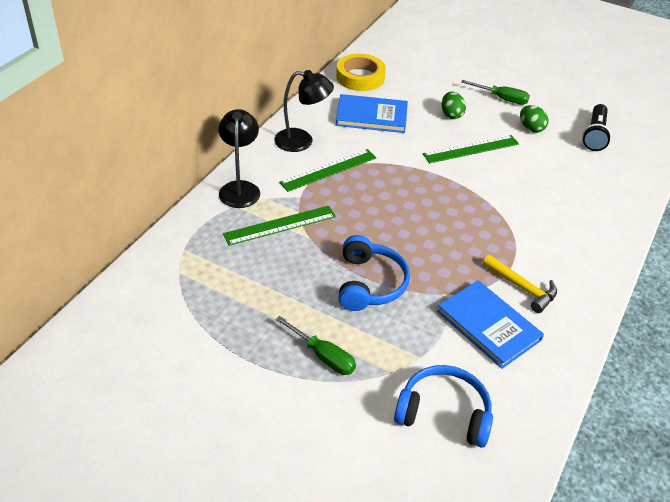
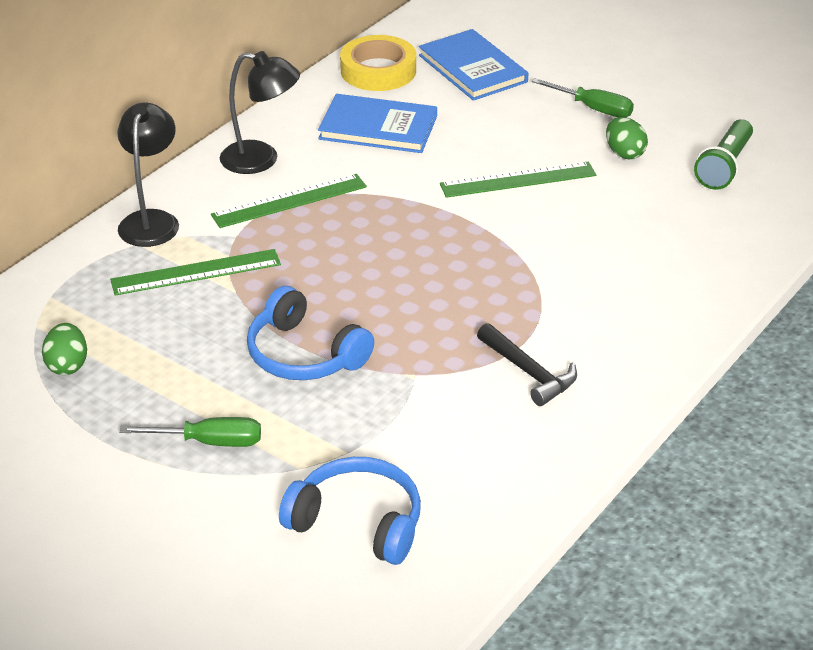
camera: 10 degrees right, 5 degrees down
green screwdriver [276,316,356,375] -> green screwdriver turned 45 degrees counterclockwise [119,417,261,447]
blue headphones [338,235,410,311] -> blue headphones turned 120 degrees clockwise [247,286,374,380]
blue book [437,280,544,369] -> blue book moved to [419,29,529,101]
green egg [441,92,466,119] -> green egg moved to [42,323,87,375]
yellow hammer [483,255,557,313] -> black hammer [477,323,577,406]
black flashlight [582,104,612,151] -> green flashlight [694,119,753,190]

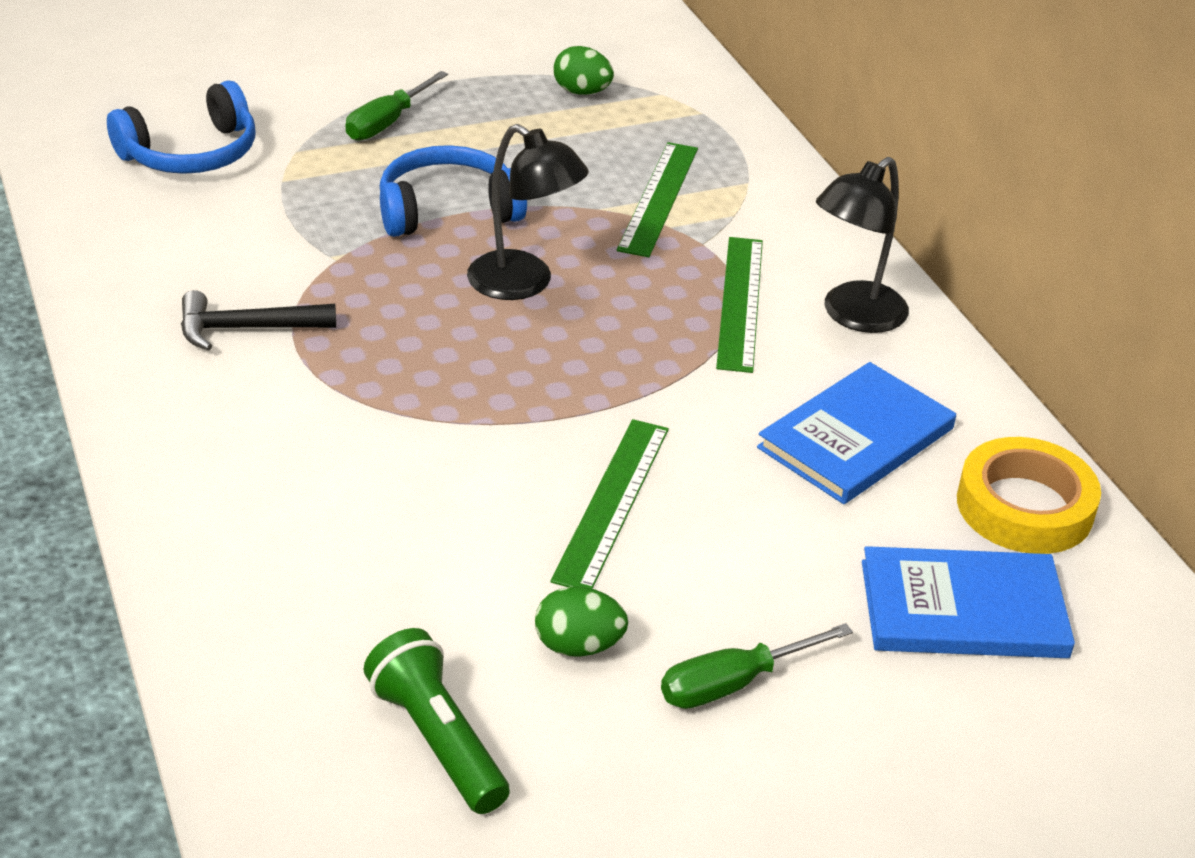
camera: 120 degrees right, 0 degrees up
black lamp [117,102,179,247] -> black lamp moved to [467,124,589,300]

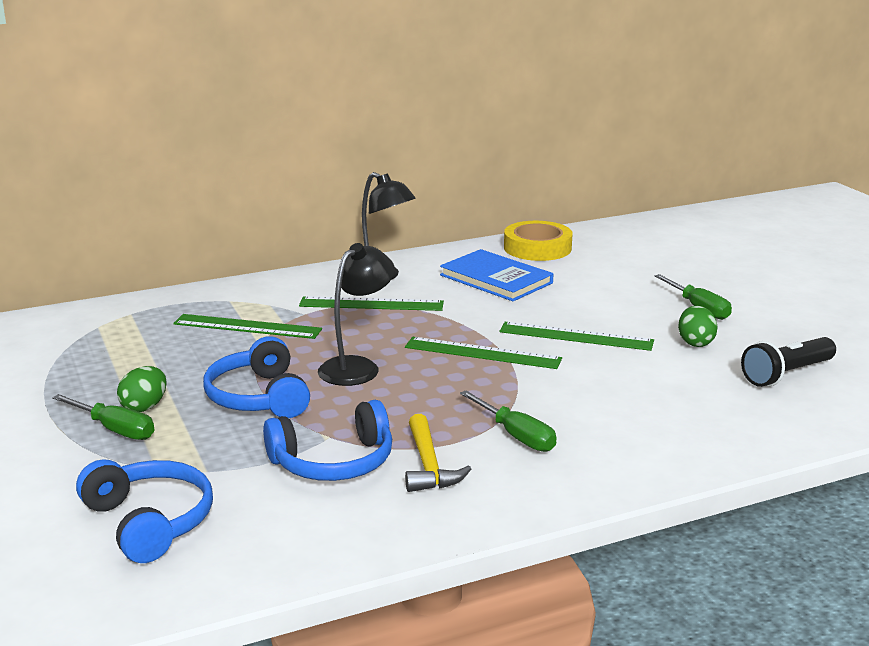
camera: 90 degrees left, 15 degrees down
black hammer [181,290,336,351] -> yellow hammer [405,414,471,492]
green flashlight [364,628,510,814] -> black flashlight [741,337,836,387]
green egg [553,46,614,95] -> green egg moved to [117,366,167,412]
blue book [862,546,1075,658] -> none
none -> blue headphones [263,400,392,481]
none -> green ruler [405,337,562,369]
none -> green screwdriver [460,391,557,452]

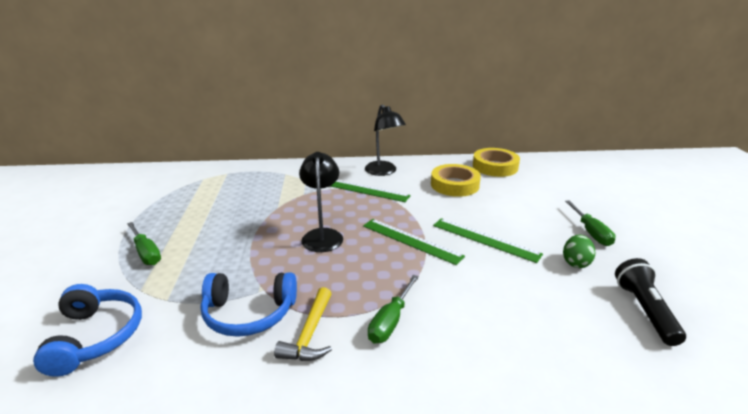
camera: 20 degrees right, 5 degrees up
green egg [117,366,167,412] -> none
green ruler [173,314,322,339] -> none
blue headphones [203,336,310,418] -> none
black lamp [318,243,395,386] -> black lamp turned 60 degrees counterclockwise [299,152,343,252]
blue book [440,249,553,301] -> yellow tape [431,164,481,197]
green screwdriver [460,391,557,452] -> green screwdriver turned 45 degrees clockwise [368,275,419,344]
black flashlight [741,337,836,387] -> black flashlight turned 105 degrees clockwise [615,258,686,346]

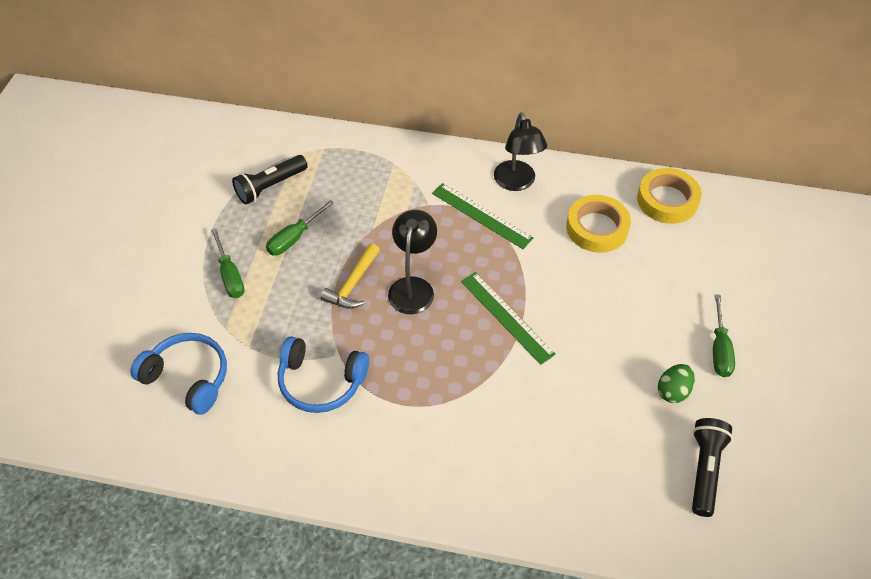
camera: 15 degrees right, 25 degrees up
blue headphones [33,284,142,377] -> blue headphones turned 60 degrees counterclockwise [130,333,227,415]
yellow hammer [274,287,332,361] -> yellow hammer moved to [320,243,380,309]
green screwdriver [368,275,419,344] -> green screwdriver moved to [266,200,334,256]
green ruler [433,218,543,263] -> none
none -> black flashlight [232,155,308,204]

